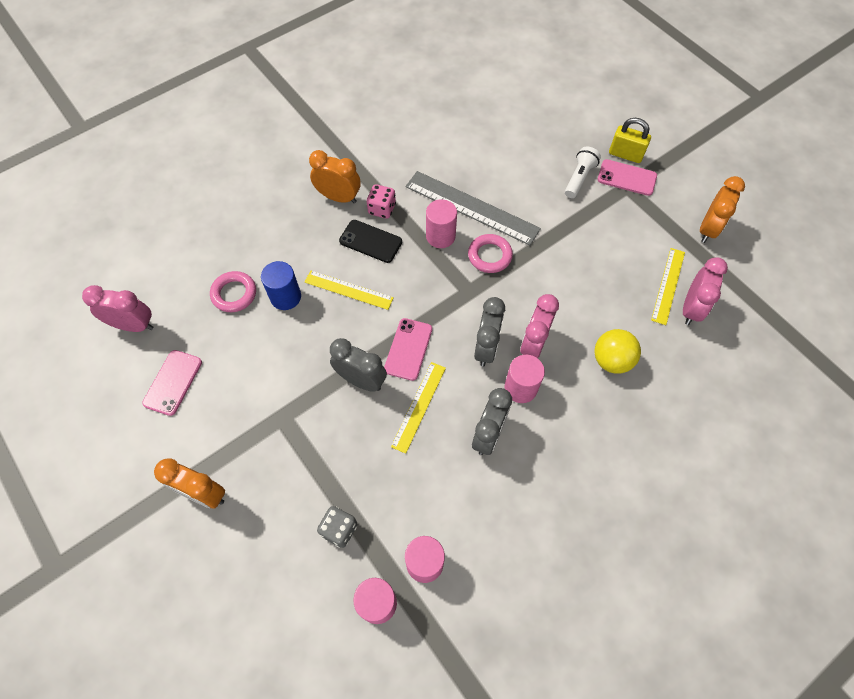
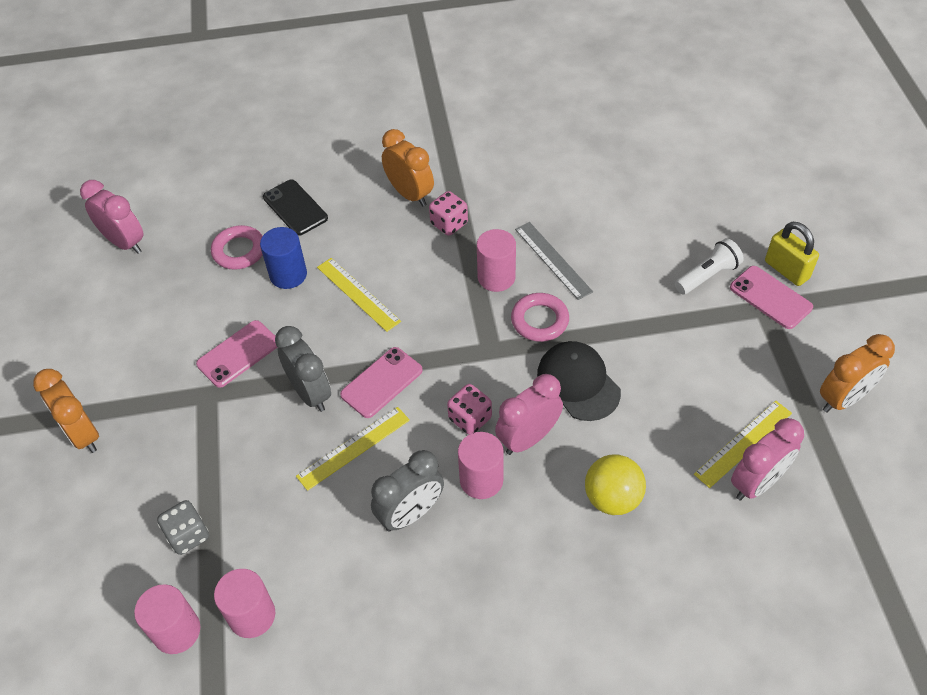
camera: 30 degrees right, 10 degrees down
pink phone [142,350,202,416] -> pink phone moved to [196,320,278,388]
black phone [339,220,402,263] -> black phone moved to [263,180,328,236]
grey ruler [406,171,541,246] -> grey ruler [515,222,593,300], size x0.60
grey clock [474,297,505,366] -> pink dice [447,384,492,435]
none -> black cap [537,341,621,421]

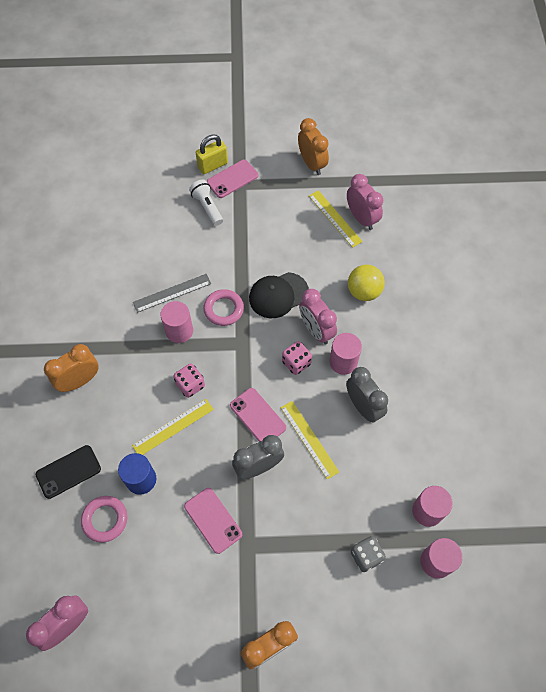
camera: 85 degrees left, 10 degrees up
pink dice [429,191,468,235] -> pink dice moved to [173,363,205,398]

